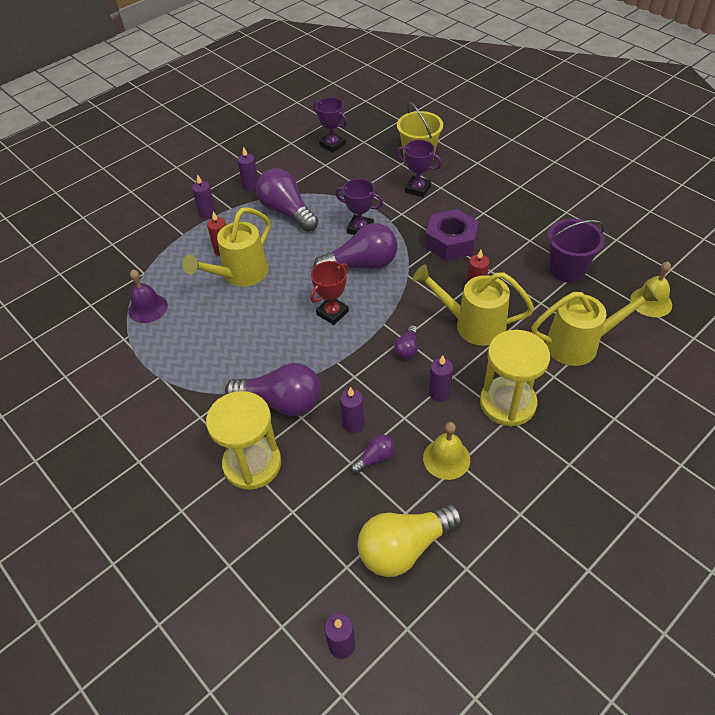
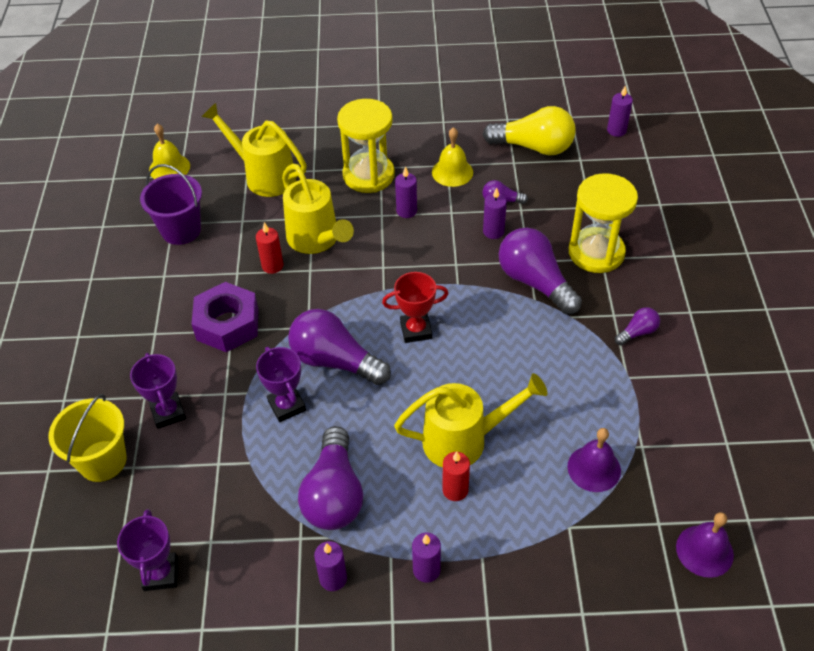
camera: 140 degrees left, 0 degrees up
purple light bulb [394,325,418,359] -> purple light bulb moved to [615,307,660,346]
none -> purple bell [676,512,734,578]

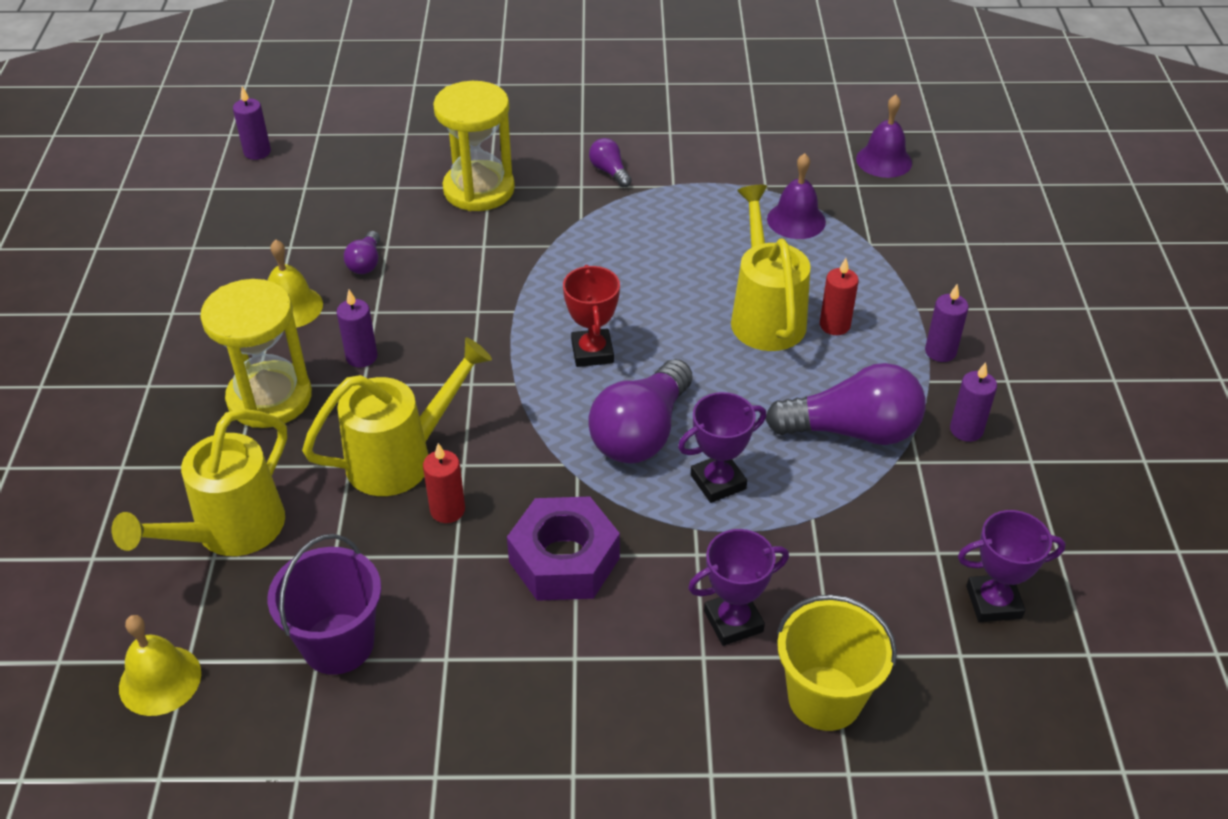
camera: 90 degrees left, 5 degrees down
yellow light bulb [483,106,576,156] -> none
purple candle [483,187,507,239] -> none
purple light bulb [498,228,582,315] -> none

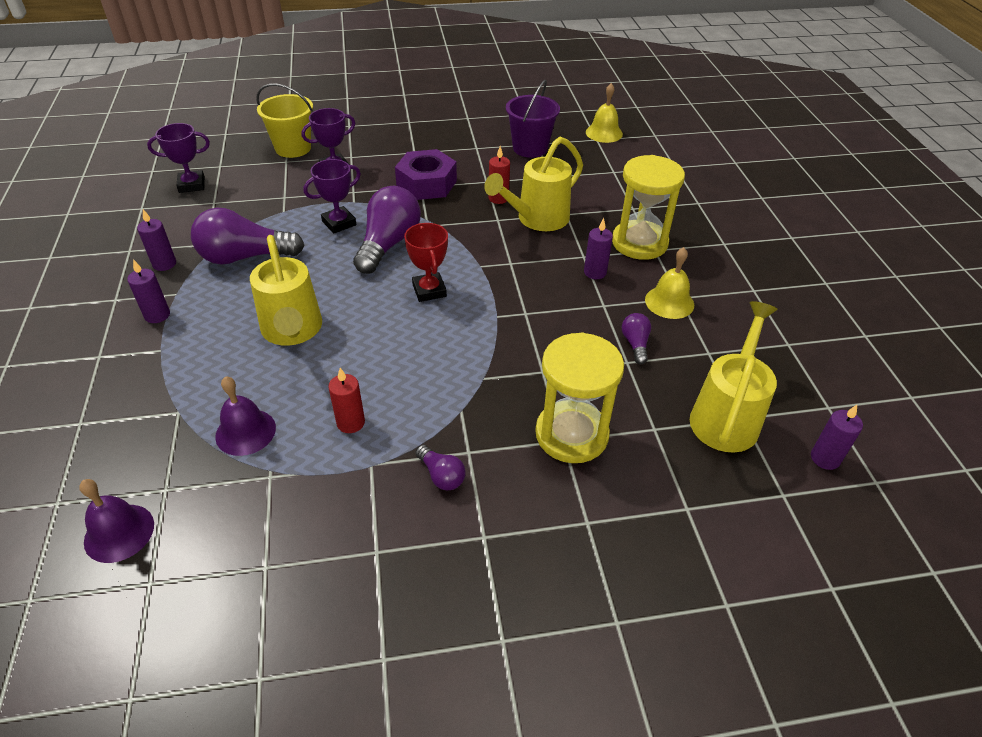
camera: 170 degrees right, 0 degrees up
yellow watering can [112,409,287,556] -> yellow watering can moved to [690,301,778,453]
red candle [820,258,859,335] -> red candle moved to [328,368,365,433]

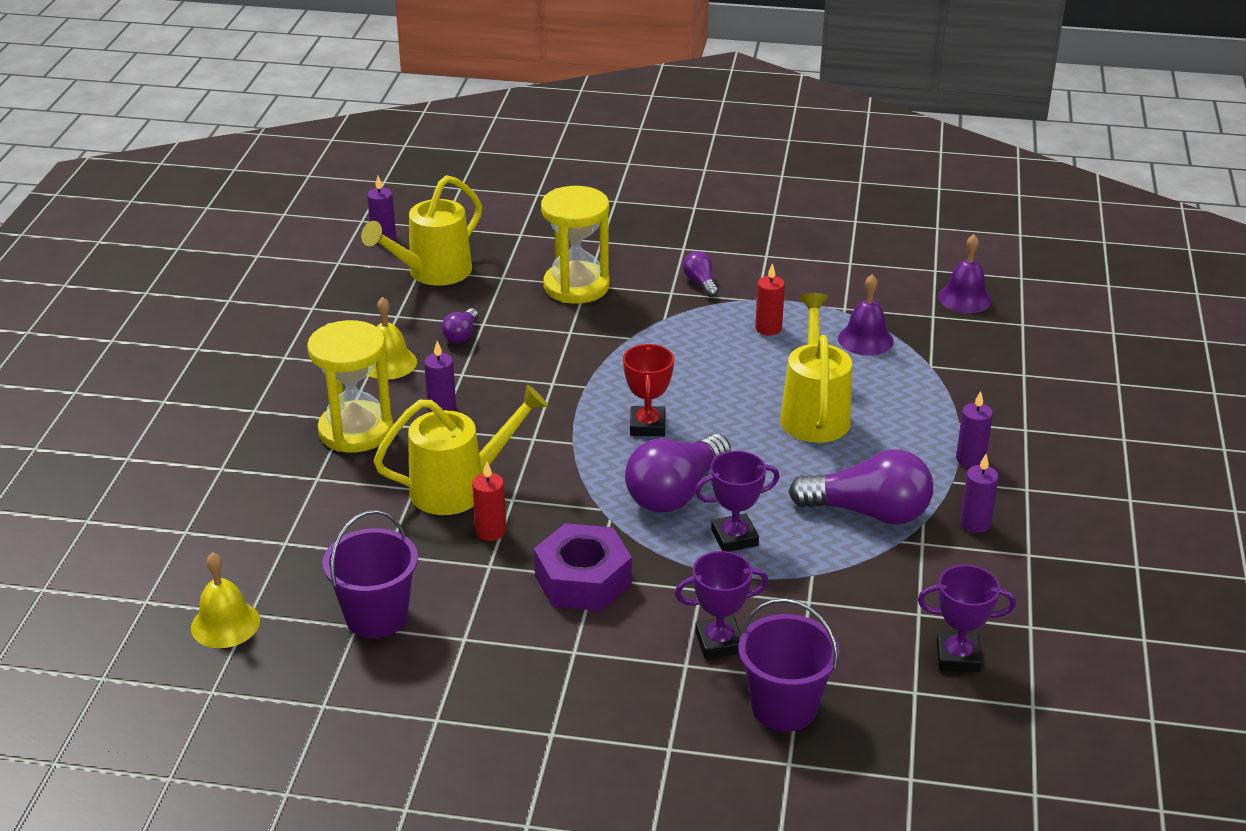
camera: 160 degrees left, 10 degrees down
yellow bucket [256,83,313,158] -> purple bucket [738,598,839,732]

